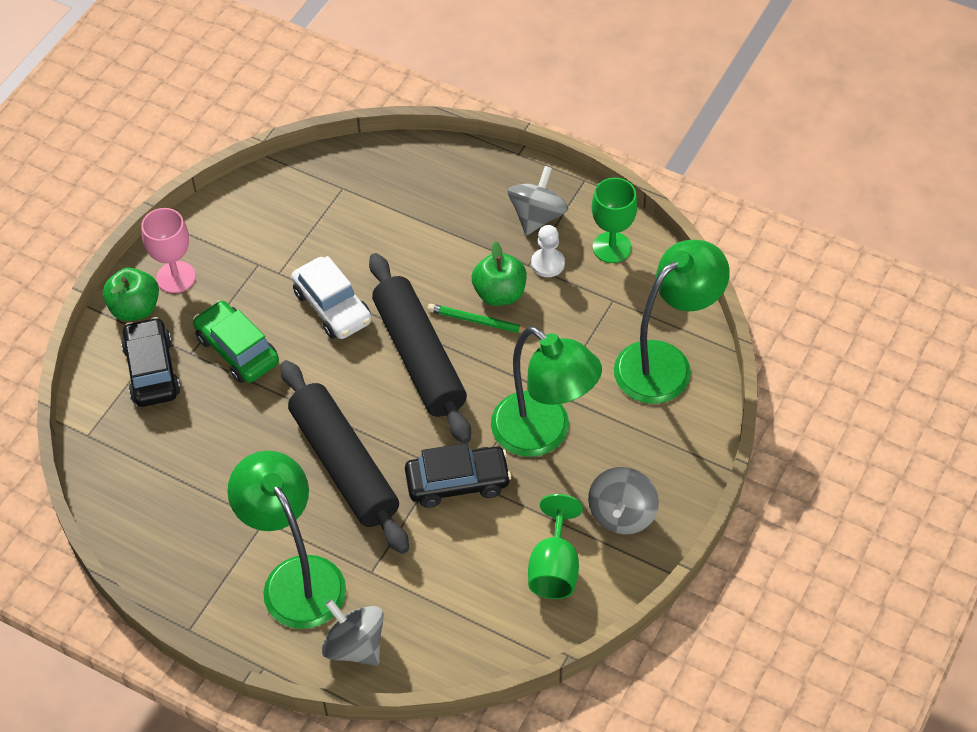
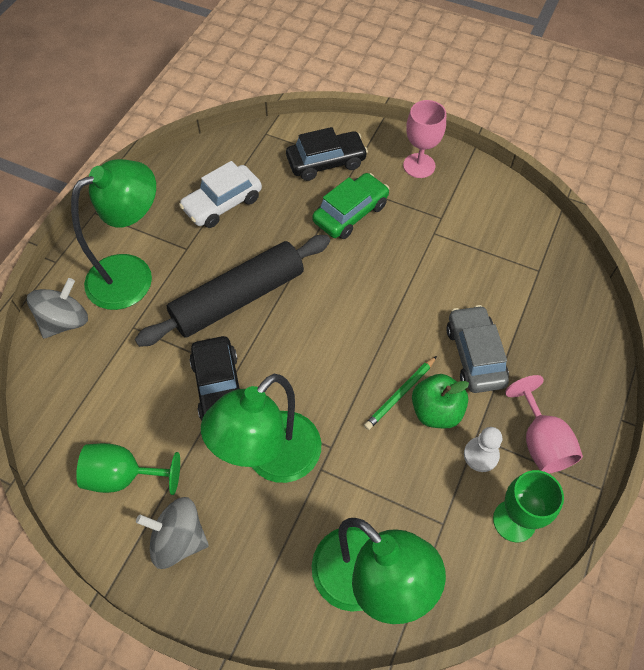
camera: 85 degrees right, 5 degrees up
green apple [103,268,159,321] -> none
white car [291,256,372,339] -> white car moved to [179,161,262,228]
black rolling pin [369,253,471,443] -> none
green pencil [428,304,526,333] -> green pencil turned 150 degrees counterclockwise [364,356,437,430]
grey spinning top [508,166,568,235] -> pink goblet [505,375,583,474]
none -> grey car [446,305,509,393]

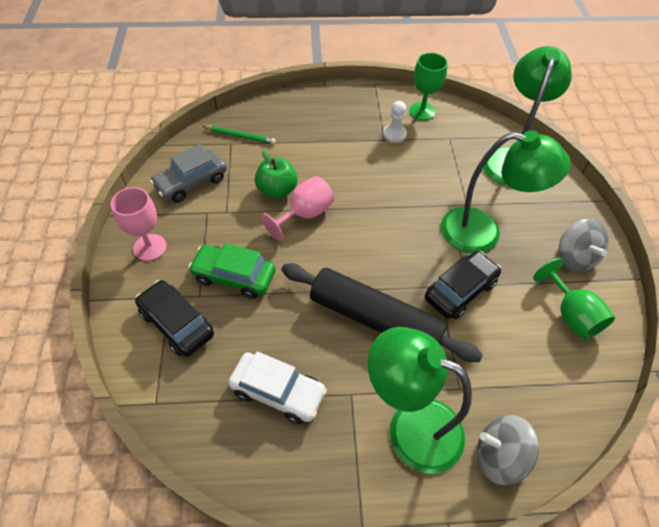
camera: 120 degrees left, 5 degrees down
green pencil [364,356,437,430] -> green pencil moved to [202,126,276,144]
green apple [412,374,469,429] -> green apple moved to [255,150,298,199]
grey car [446,305,509,393] -> grey car moved to [150,144,227,203]
pink goblet [505,375,583,474] -> pink goblet moved to [261,176,334,241]

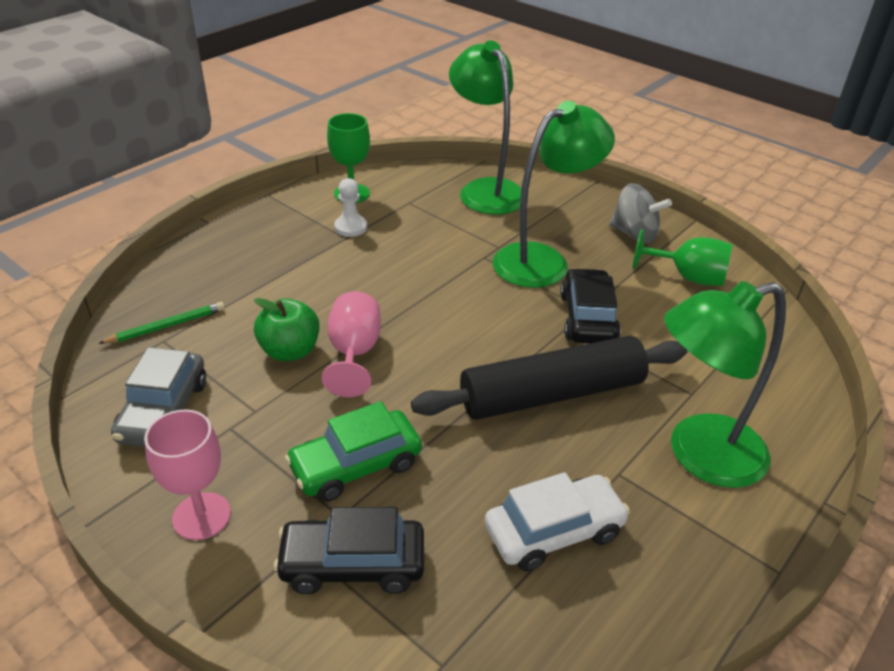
camera: 45 degrees left, 15 degrees down
grey spinning top [477,415,539,485] -> none

